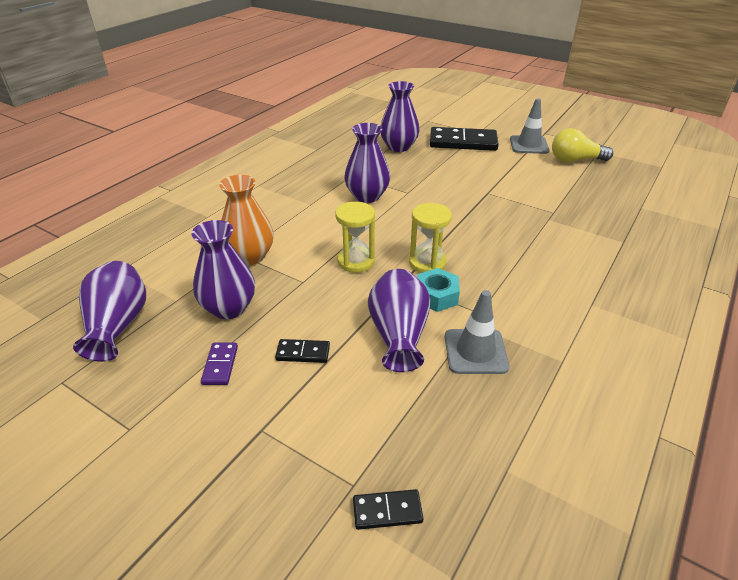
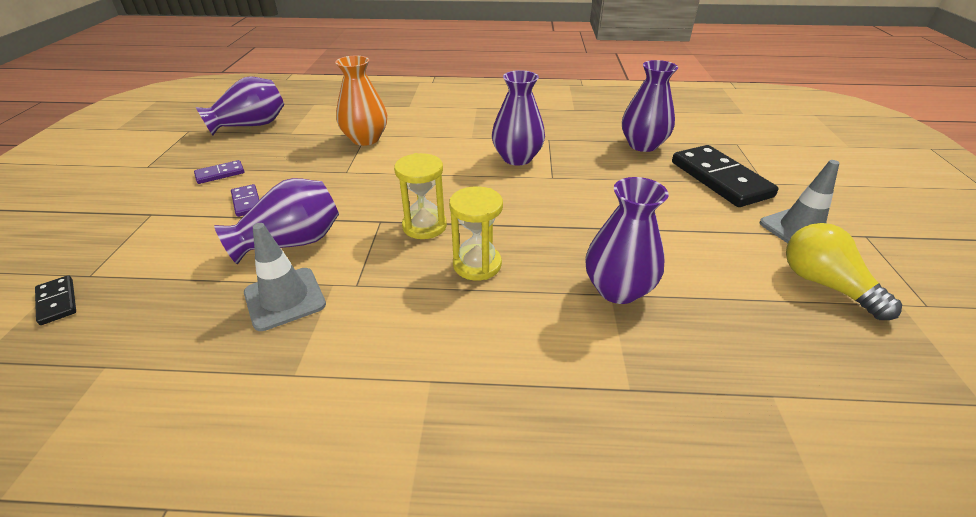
camera: 60 degrees right, 0 degrees up
purple vase [191,220,255,319] -> purple vase moved to [585,177,669,304]
black domino [275,339,330,363] -> purple domino [231,184,259,217]
yellow hourglass [336,202,375,273] -> yellow hourglass moved to [449,186,503,281]
turquoise nut [417,268,460,312] -> none

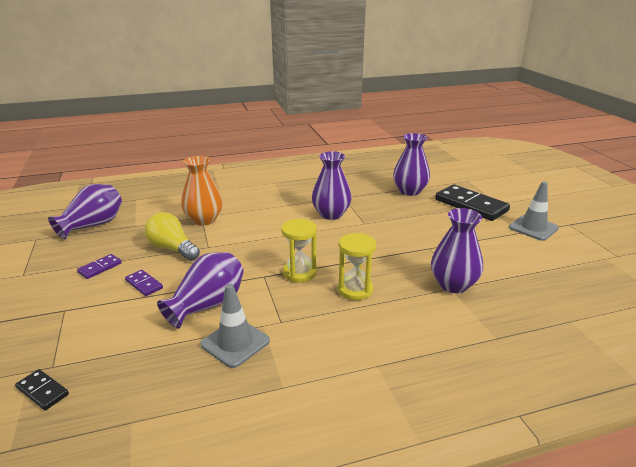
camera: 20 degrees left, 10 degrees down
yellow light bulb [786,223,902,320] -> yellow light bulb moved to [145,212,200,261]

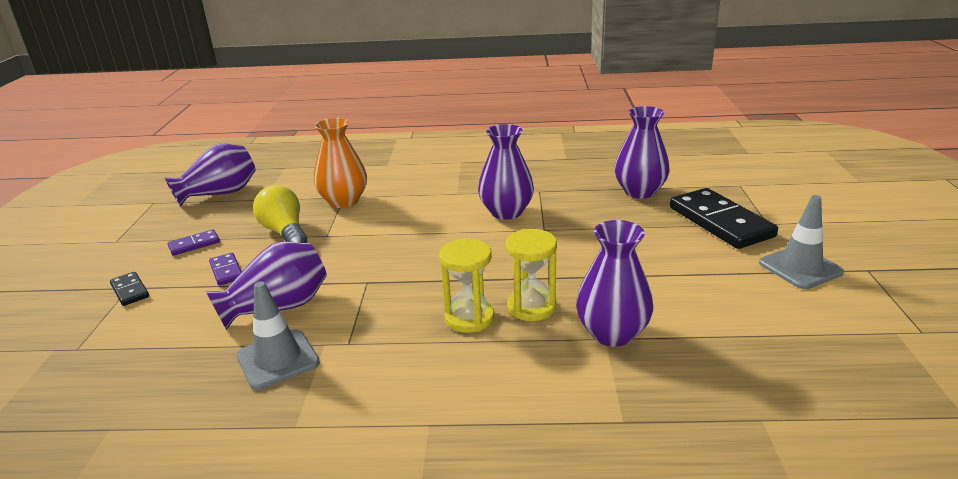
camera: 20 degrees right, 0 degrees up
black domino [15,369,69,411] -> black domino moved to [110,272,149,306]
yellow hourglass [281,219,317,282] -> yellow hourglass moved to [505,229,557,321]

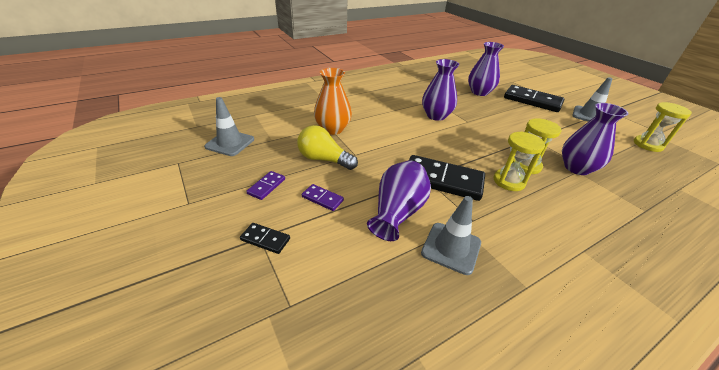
camera: 35 degrees left, 10 degrees up
purple vase [165,143,256,206] -> grey traffic cone [204,97,254,156]
none -> black domino [409,155,485,201]
none -> yellow hourglass [634,102,692,152]

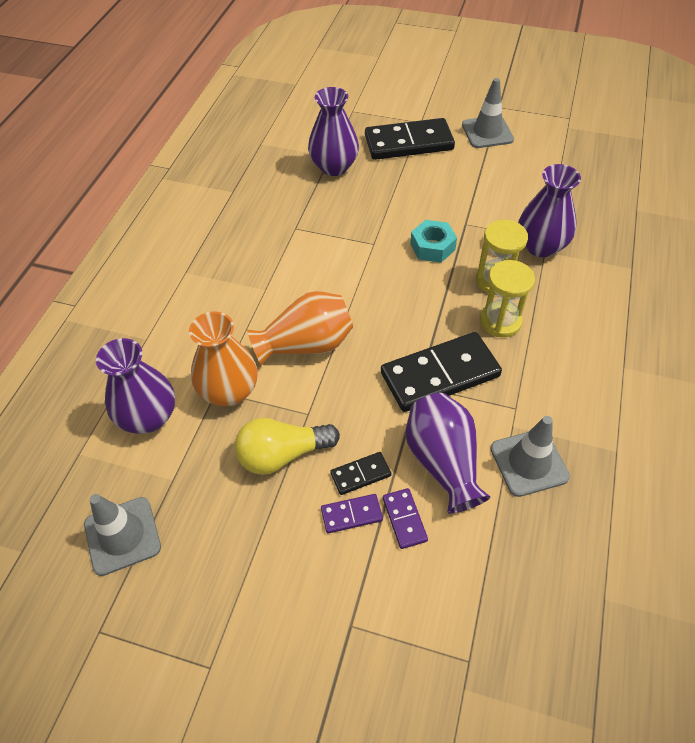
camera: 40 degrees left, 15 degrees up
black domino [240,223,290,254] -> black domino moved to [331,452,391,495]
purple domino [246,171,285,200] -> purple domino moved to [383,488,428,549]
purple vase [422,59,459,121] -> purple vase moved to [96,338,175,434]
yellow hourglass [634,102,692,152] -> none
none -> orange vase [247,291,353,366]
none -> turquoise nut [410,220,457,263]

